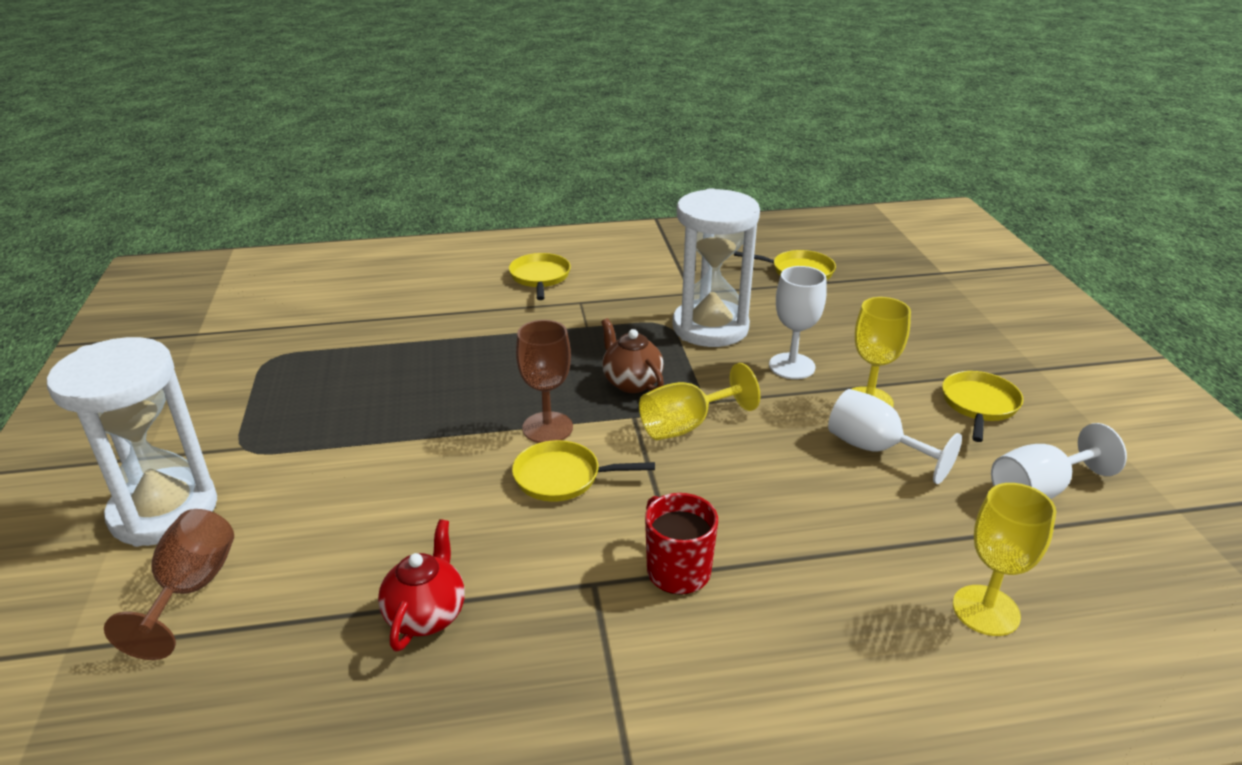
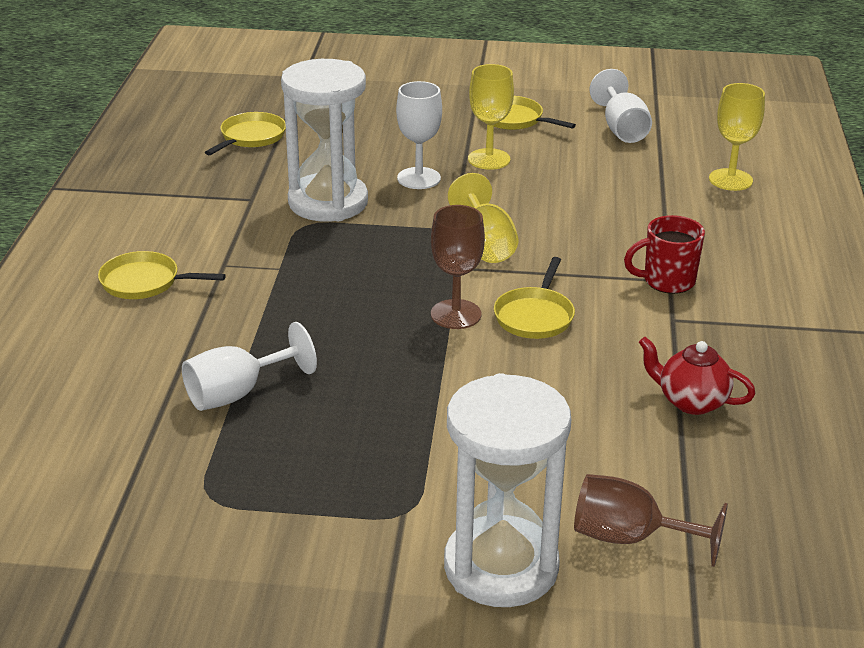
camera: 75 degrees left, 0 degrees up
brown teapot [601,318,664,393] -> none
white goblet [828,389,962,484] -> white goblet moved to [182,322,317,411]

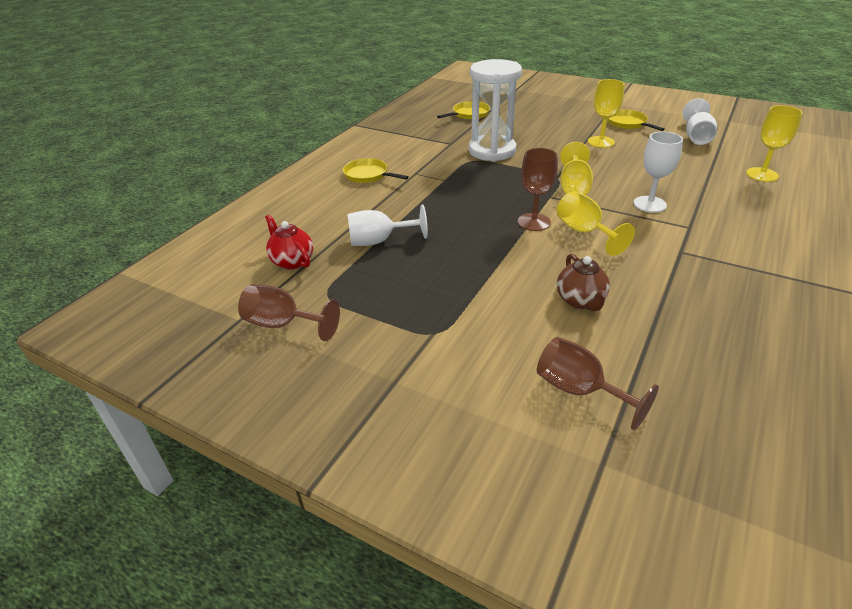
camera: 25 degrees right, 5 degrees up
white goblet [396,81,442,189] -> white goblet moved to [634,131,683,213]
white hourglass [444,373,571,607] -> none
yellow pan [494,257,575,339] -> yellow goblet [557,191,635,256]
red mug [624,215,705,294] -> none
red teapot [639,337,756,415] -> red teapot moved to [265,215,313,269]
none -> brown goblet [238,284,340,341]
none -> brown teapot [557,254,610,311]

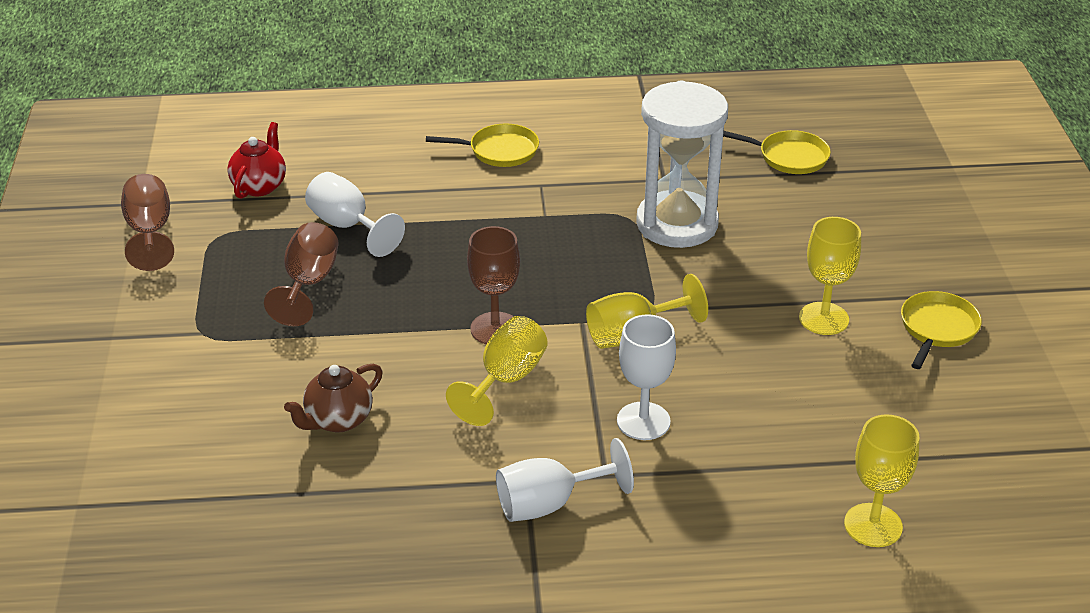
camera: 55 degrees right, 0 degrees up
yellow pan [343,158,409,183] -> yellow pan turned 90 degrees clockwise [426,123,539,167]
brown goblet [537,337,659,430] -> brown goblet moved to [264,222,339,326]
white goblet [682,98,717,145] -> white goblet moved to [496,438,634,522]

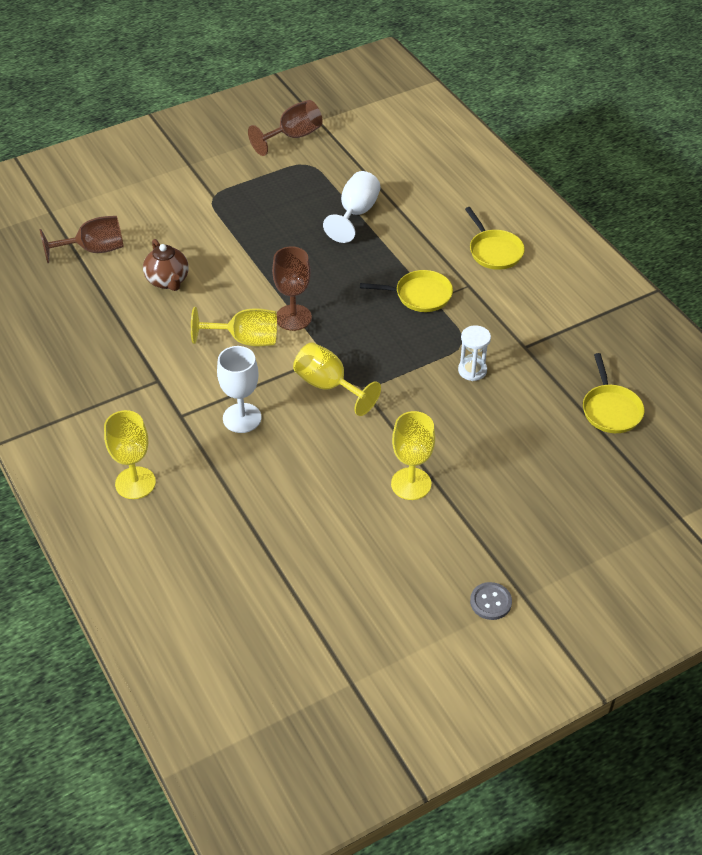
camera: 65 degrees right, 10 degrees up
red teapot [227,122,286,199] -> none
brown goblet [264,222,339,326] -> brown goblet moved to [40,216,124,263]
brown teapot [284,363,383,432] -> brown teapot turned 135 degrees counterclockwise [143,239,189,291]
white goblet [496,438,634,522] -> none
white hourglass [636,81,728,248] -> white hourglass [458,325,491,381], size x0.43
yellow goblet [844,414,919,547] -> yellow goblet moved to [104,410,156,499]
yellow pan [901,291,982,369] -> yellow pan moved to [360,270,453,312]
none -> grey button [470,582,512,620]

